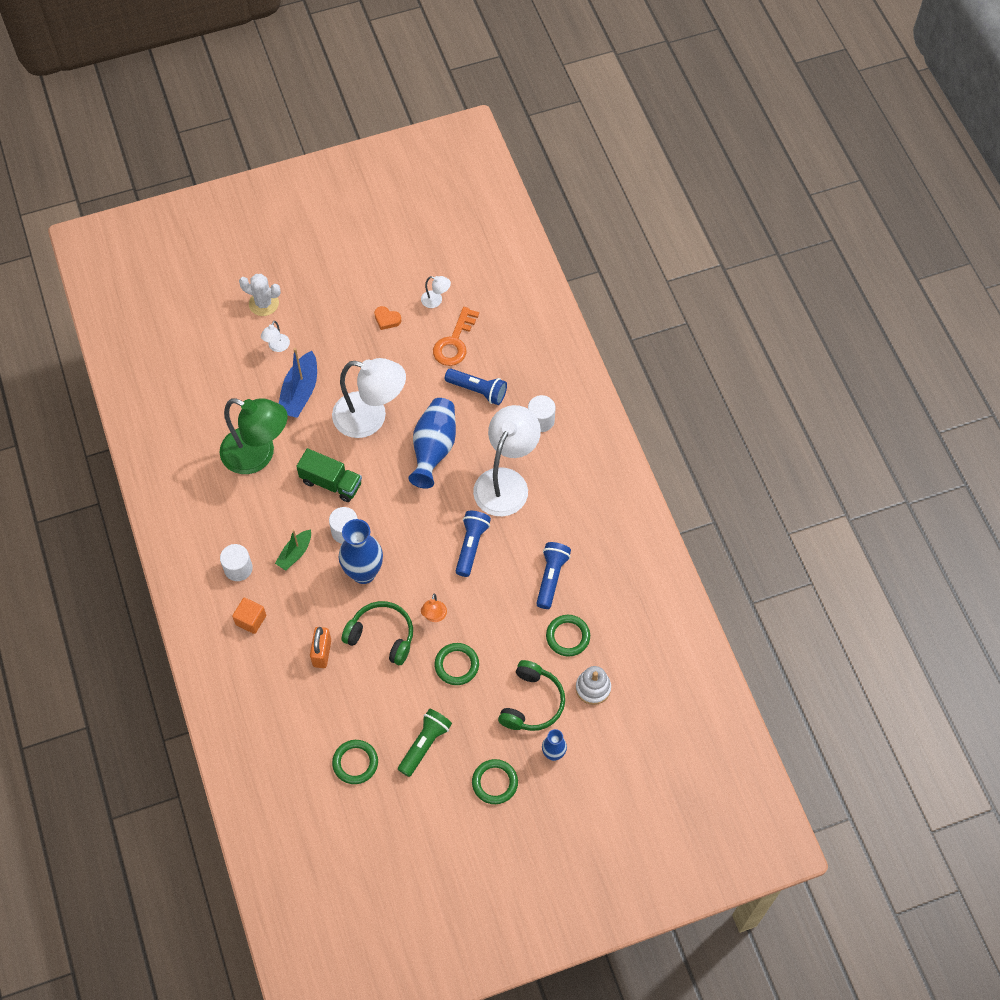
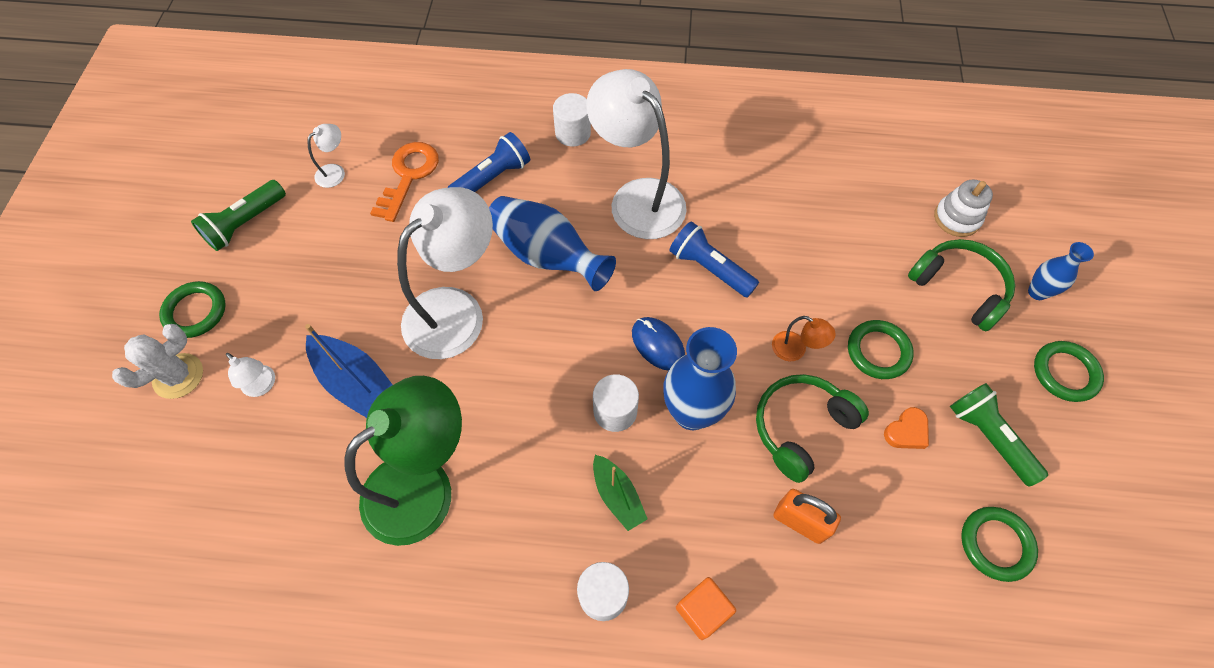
camera: 65 degrees left, 0 degrees up
green truck [296,448,362,502] -> none
orange heart [374,306,401,330] -> orange heart moved to [884,407,929,449]
orange key [433,307,479,366] -> orange key turned 120 degrees counterclockwise [370,142,439,222]
blue flashlight [536,542,571,609] -> none
green ring [546,615,590,656] -> green ring moved to [159,281,226,338]
none -> green flashlight [191,180,286,251]
none -> blue mouse [632,317,685,371]

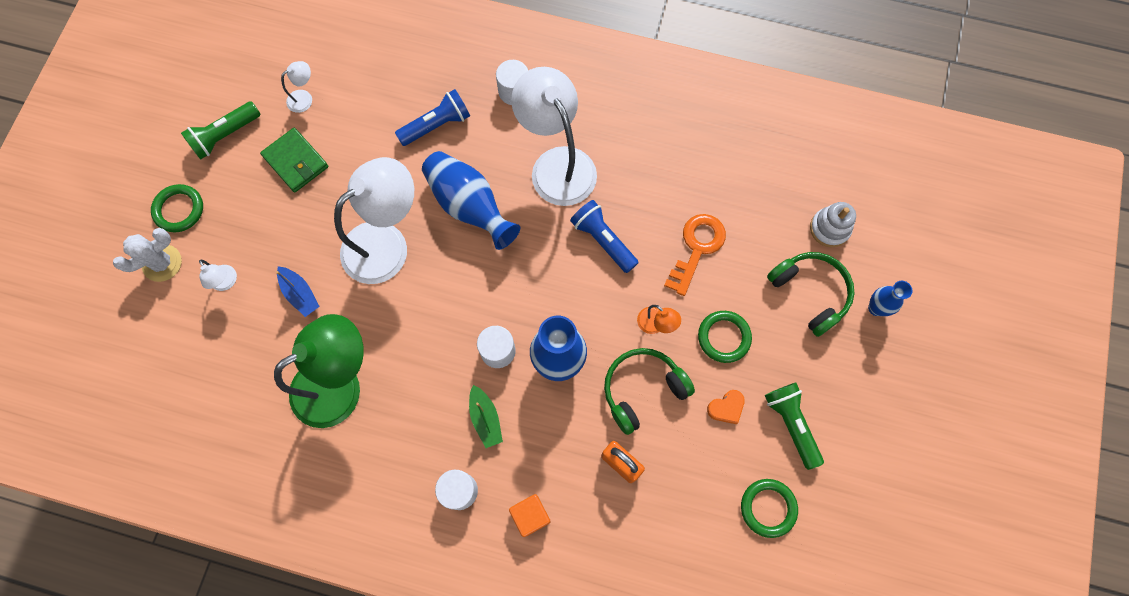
camera: 10 degrees right, 10 degrees up
blue boat [305,324,392,418] -> blue boat [276,266,320,317], size x0.61
orange key [370,142,439,222] -> orange key moved to [664,214,726,296]
blue mouse [632,317,685,371] -> none
green ring [1034,341,1104,402] -> none
none -> green wallet [260,128,328,192]

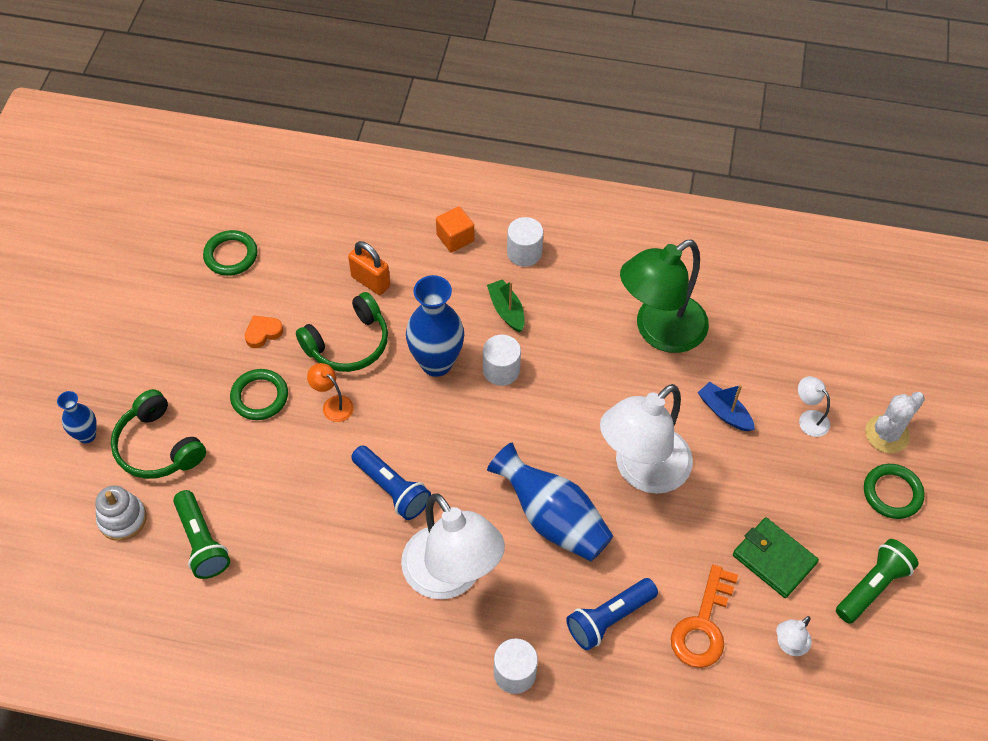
camera: 175 degrees right, 15 degrees down
orange key [664,214,726,296] -> orange key moved to [671,565,738,668]
green flashlight [765,383,824,470] -> green flashlight moved to [173,490,230,579]

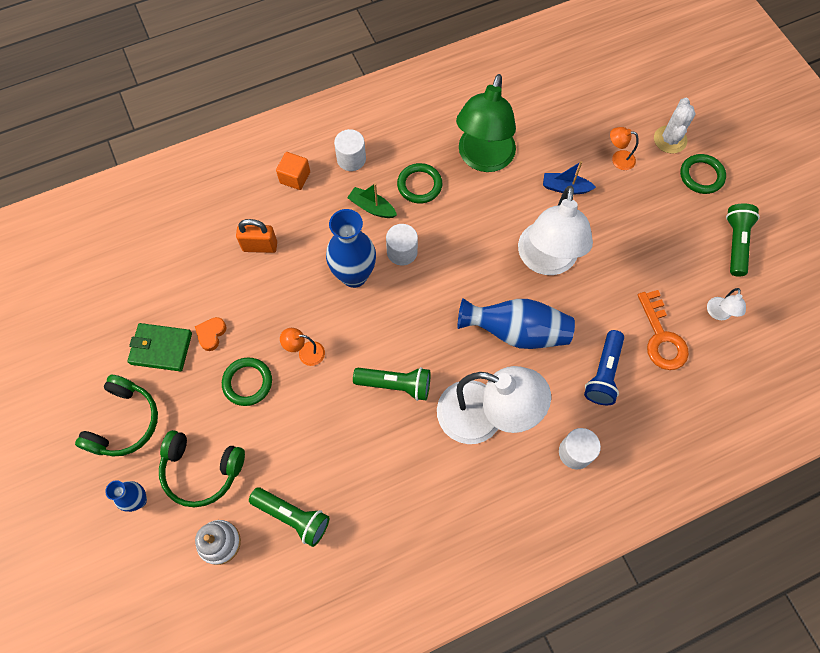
camera: 35 degrees left, 10 degrees up
green ring [203,230,257,276] -> green ring moved to [397,163,442,204]
green headphones [296,292,388,372] -> green headphones moved to [75,375,158,457]
blue flashlight [351,445,431,520] -> green flashlight [353,367,431,401]
green wallet [733,517,819,598] -> green wallet moved to [127,323,192,372]
white lamp [798,376,830,437] -> orange lamp [610,127,639,170]

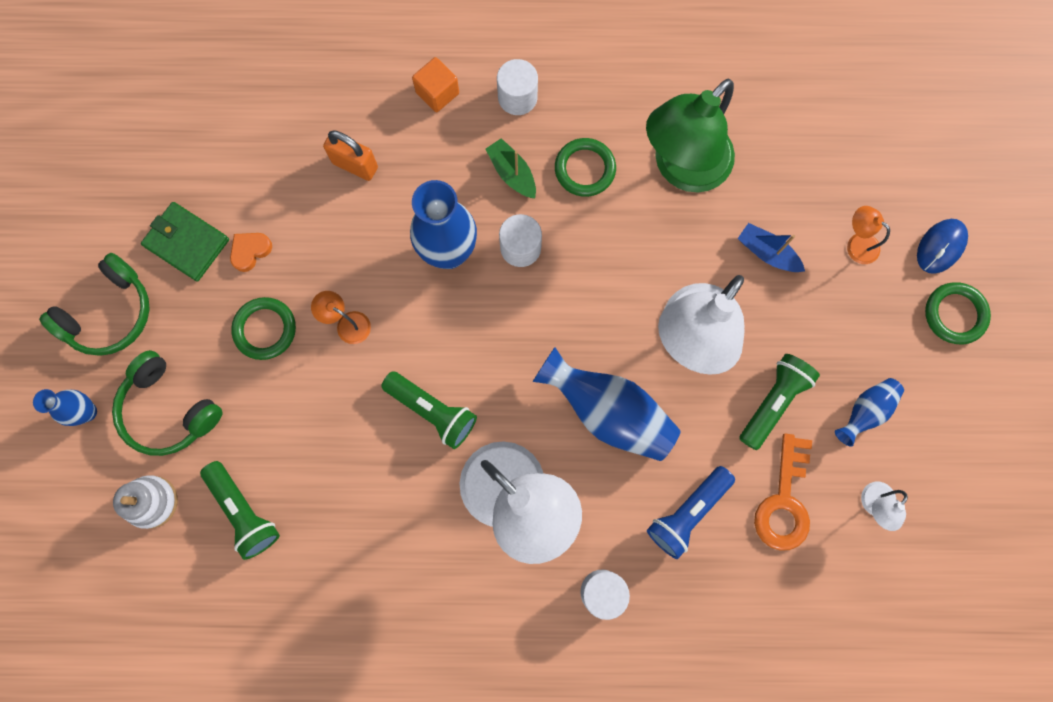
camera: 25 degrees right, 10 degrees up
white cactus [654,98,696,154] -> blue mouse [917,219,968,274]
green flashlight [726,204,760,277] -> green flashlight moved to [739,354,820,450]
none -> blue vase [835,378,904,447]

